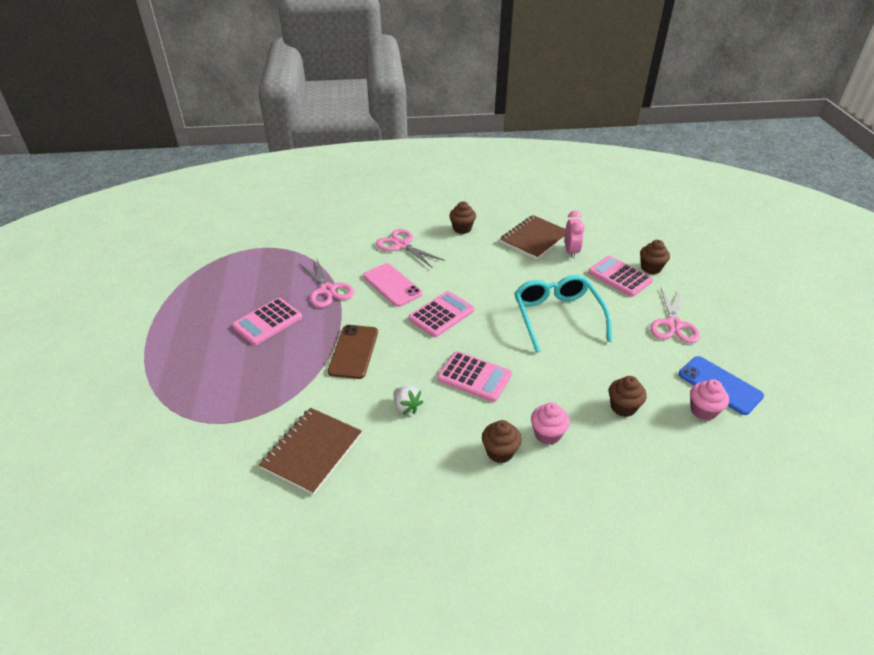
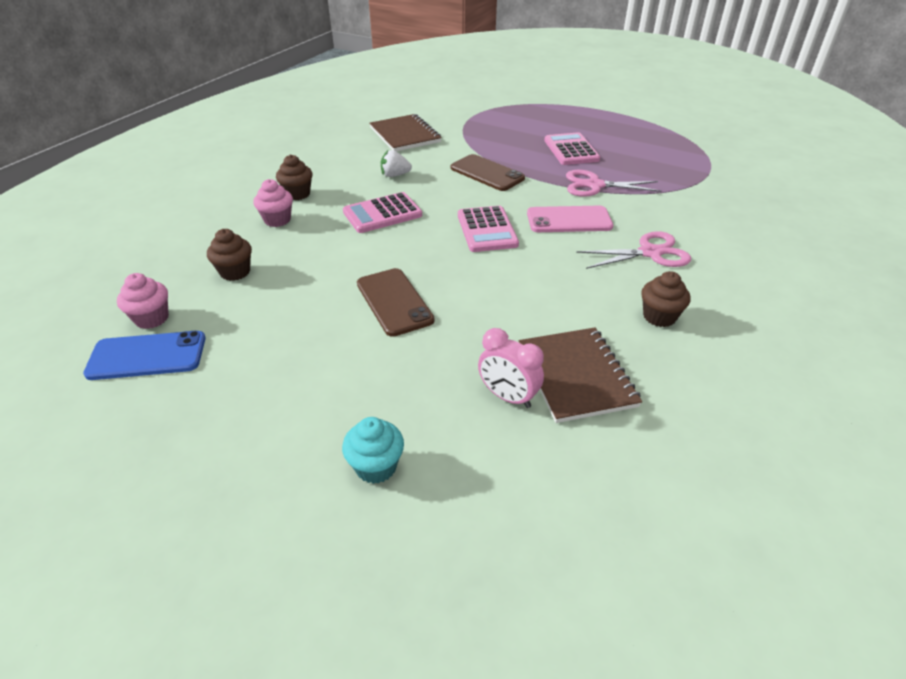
camera: 125 degrees right, 0 degrees up
turquoise glasses [515,275,612,353] -> brown phone [357,268,435,337]
pink calculator [588,256,653,297] -> none
brown cupcake [640,240,670,274] -> turquoise cupcake [342,417,404,484]
pink scissors [650,288,700,343] -> none

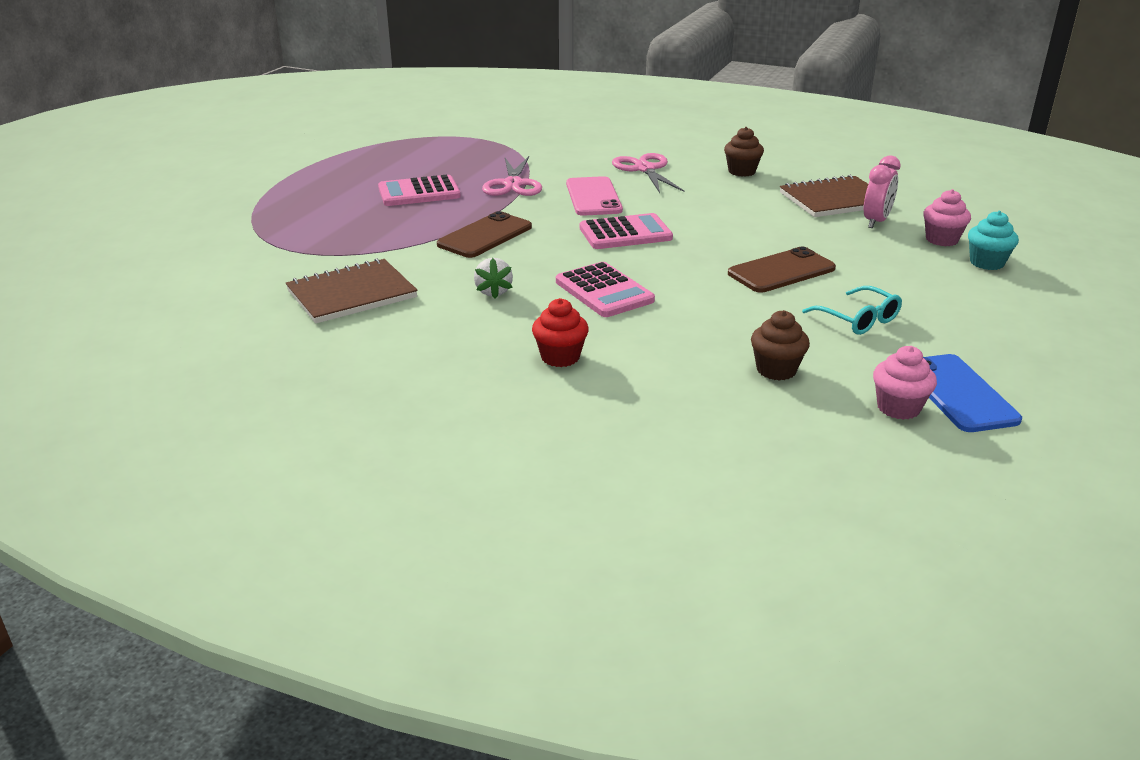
camera: 95 degrees left, 10 degrees down
pink cupcake [253,179,293,227] -> pink cupcake moved to [923,189,971,246]
brown cupcake [276,154,313,200] -> red cupcake [532,298,589,367]
none -> turquoise glasses [802,286,902,335]

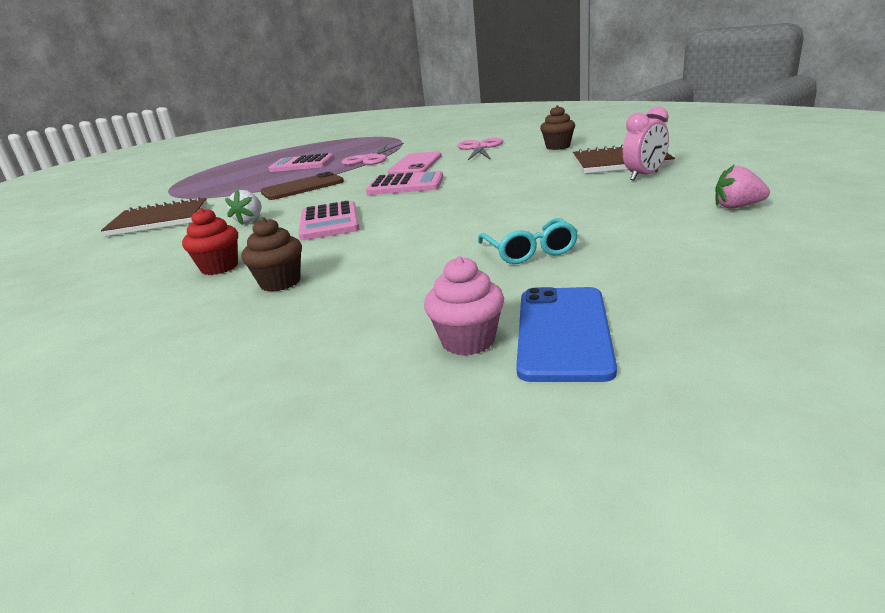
camera: 25 degrees right, 5 degrees down
brown phone [728,246,836,293] -> none
brown cupcake [751,310,810,381] -> brown cupcake moved to [242,217,302,292]
pink cupcake [923,189,971,246] -> none
turquoise cupcake [968,211,1019,270] -> pink strawberry [715,164,770,209]

